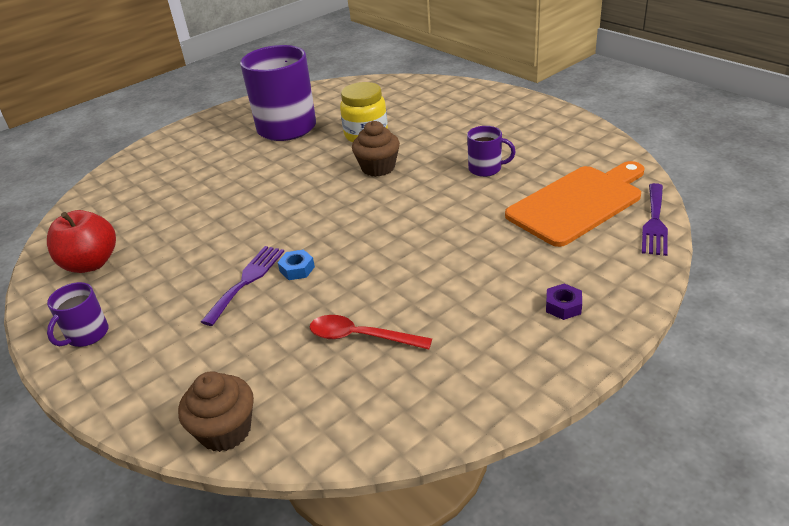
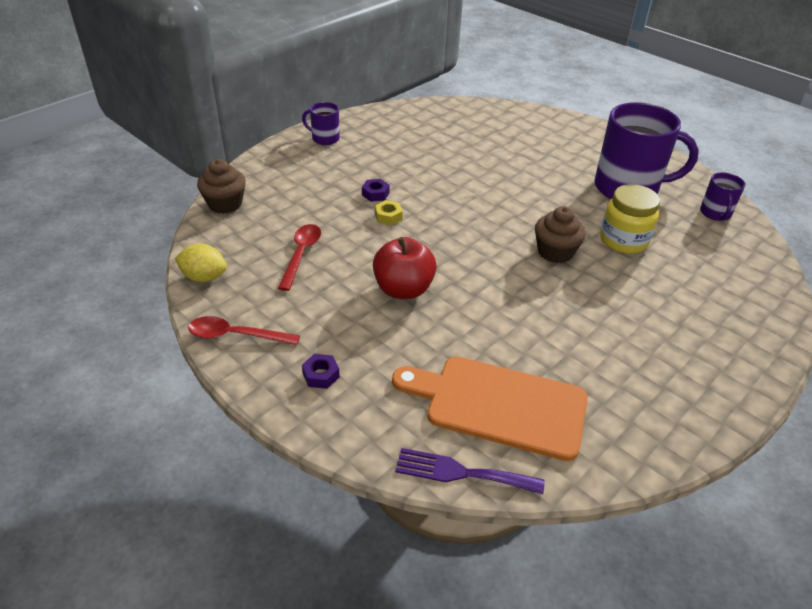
camera: 80 degrees right, 5 degrees up
red apple [47,210,116,273] -> red apple moved to [373,237,437,299]
purple fork [201,246,284,326] -> purple nut [362,179,390,202]
blue nut [278,250,315,280] -> yellow nut [375,200,403,225]
purple mug [467,126,516,177] -> purple mug moved to [700,172,745,221]
orange cutting board [505,161,645,247] -> orange cutting board turned 150 degrees clockwise [392,356,588,461]
none -> yellow lemon [175,244,227,282]
none -> red spoon [188,316,300,345]

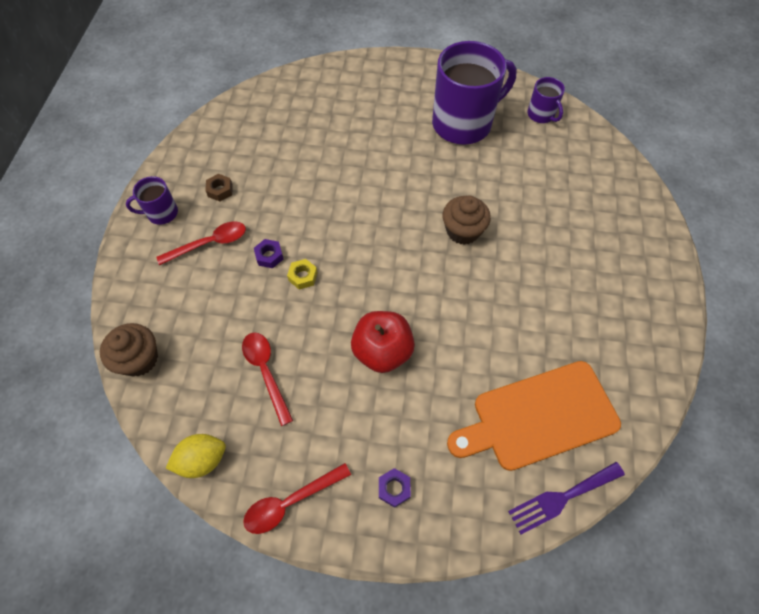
camera: 35 degrees left, 20 degrees up
yellow jar [600,184,660,254] -> none
none -> red spoon [156,221,246,265]
none -> brown nut [205,174,233,202]

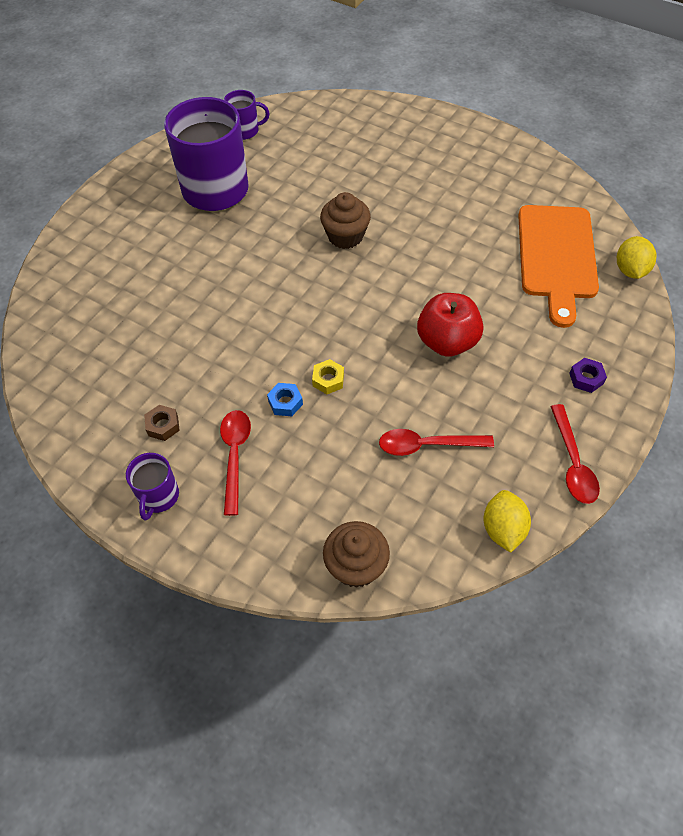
camera: 65 degrees left, 5 degrees down
purple nut [254,239,283,268] -> blue nut [267,383,303,416]
purple fork [508,462,625,534] -> yellow lemon [617,236,656,279]

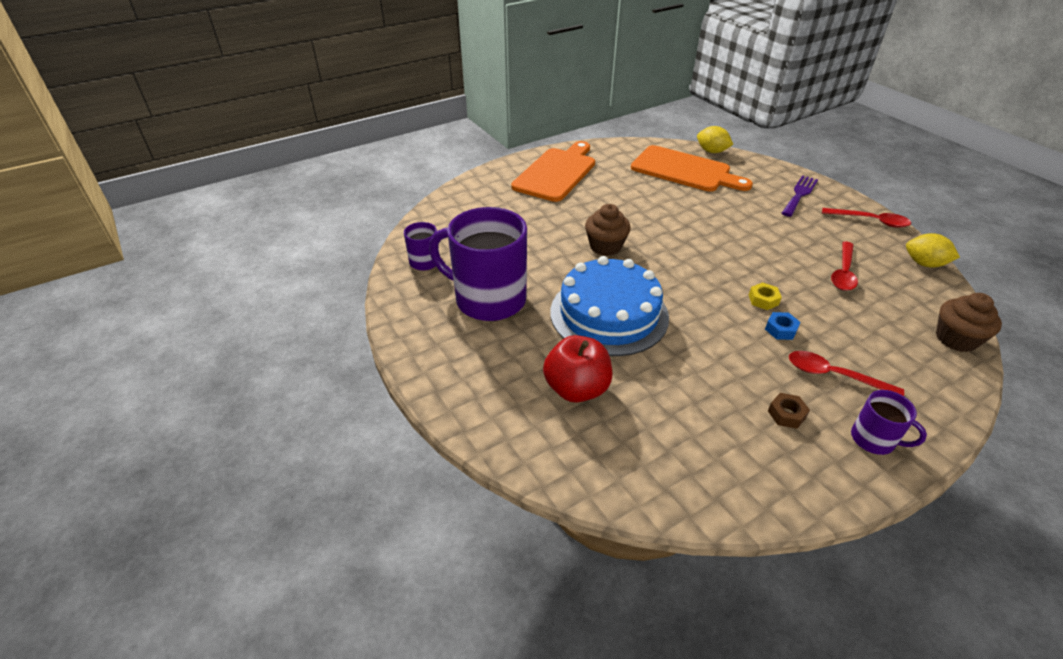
camera: 65 degrees left, 15 degrees down
red apple [417,293,483,357] -> red apple moved to [543,335,612,403]
purple nut [569,358,607,393] -> purple fork [782,175,818,217]
none -> orange cutting board [511,141,595,202]
none -> blue cake [550,256,669,356]

